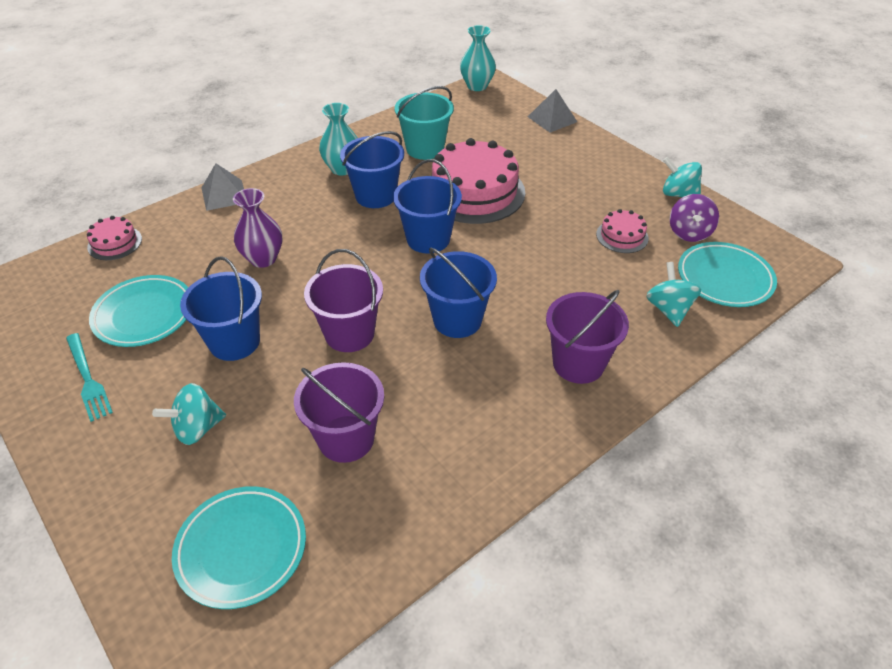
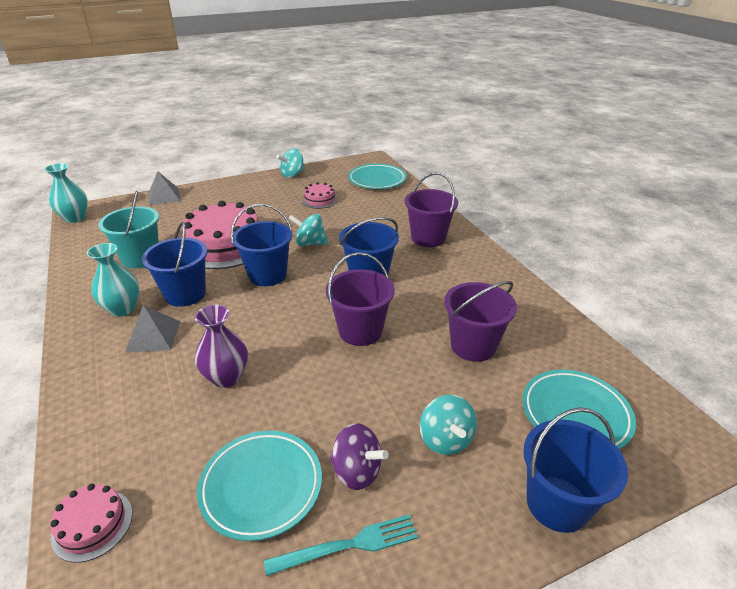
camera: 75 degrees left, 10 degrees down
blue bucket [180,256,262,361] -> blue bucket moved to [523,407,628,533]
grey pyramid [202,163,244,211] -> grey pyramid moved to [125,305,180,353]
turquoise spinning top [646,262,701,327] -> turquoise spinning top moved to [288,214,329,246]
purple spinning top [670,194,719,242] -> purple spinning top moved to [330,423,389,490]

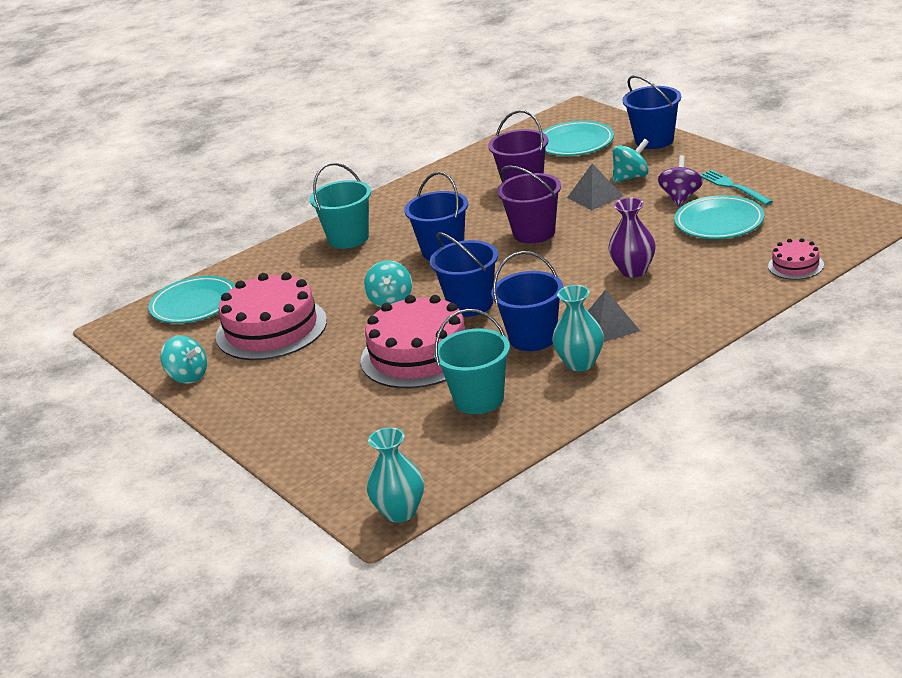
camera: 100 degrees left, 5 degrees down
grey pyramid [149,171,180,205] -> grey pyramid moved to [567,164,623,210]
pink cake [302,182,338,209] -> pink cake [216,272,327,360], size x2.10
purple bucket [405,172,458,247] -> turquoise bucket [310,163,371,249]

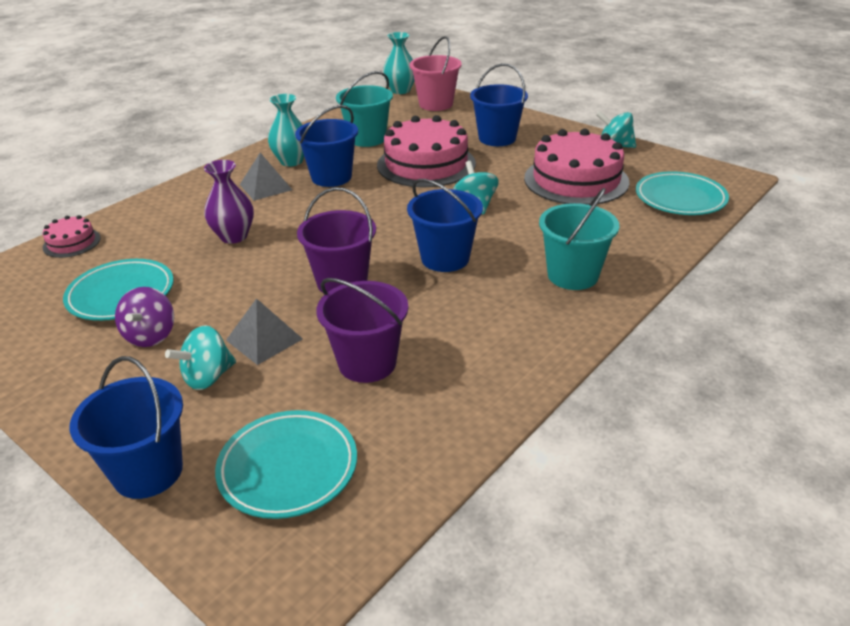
camera: 165 degrees right, 5 degrees up
blue bucket [430,232,498,317] -> blue bucket moved to [470,63,528,146]
turquoise fork [700,170,773,205] -> none
none -> pink bucket [410,36,462,111]

